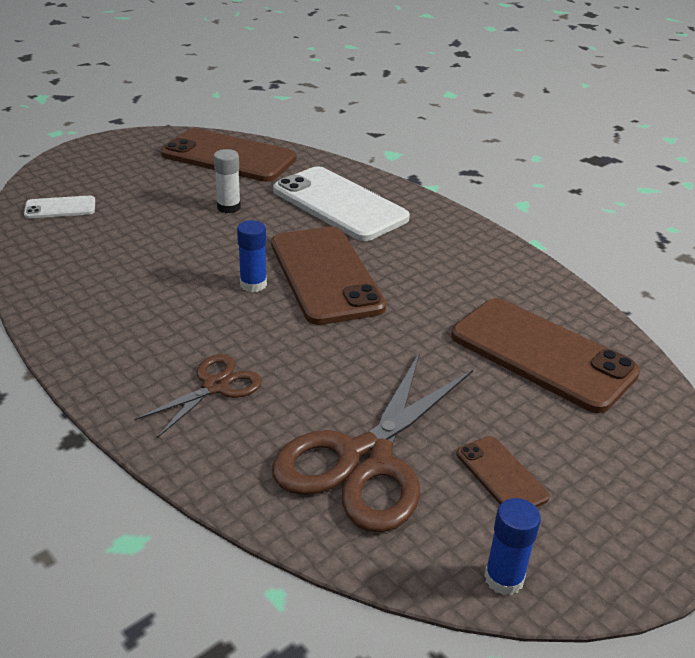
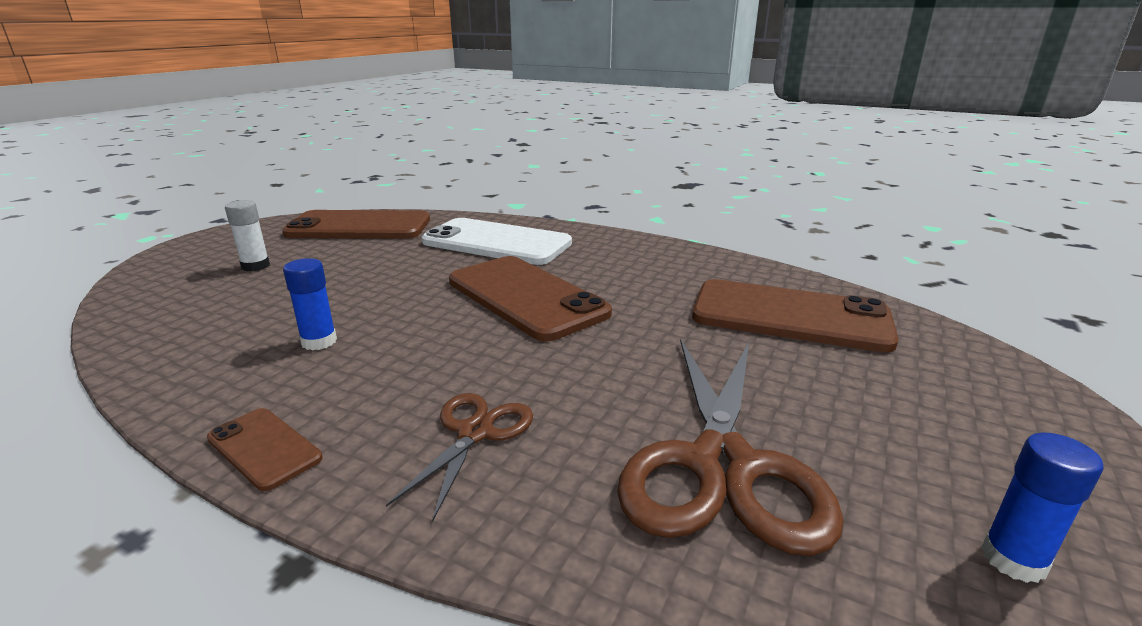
camera: 20 degrees left, 10 degrees down
white phone [24,196,95,219] -> none
white glue stick [214,149,241,213] -> white glue stick moved to [225,200,270,272]
blue glue stick [237,220,267,292] -> blue glue stick moved to [283,258,337,350]
brown phone [456,436,550,507] -> brown phone moved to [207,408,323,491]

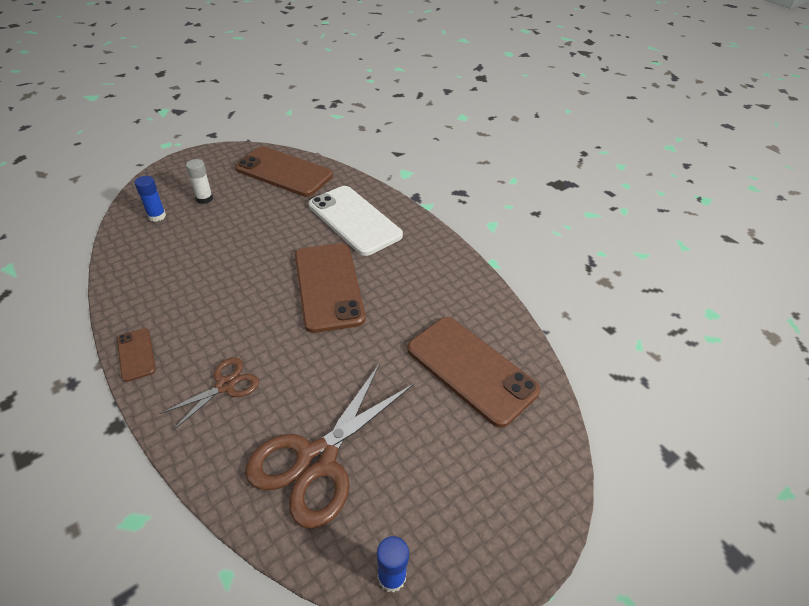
camera: 25 degrees right, 20 degrees up
blue glue stick [283,258,337,350] -> blue glue stick moved to [134,176,166,222]

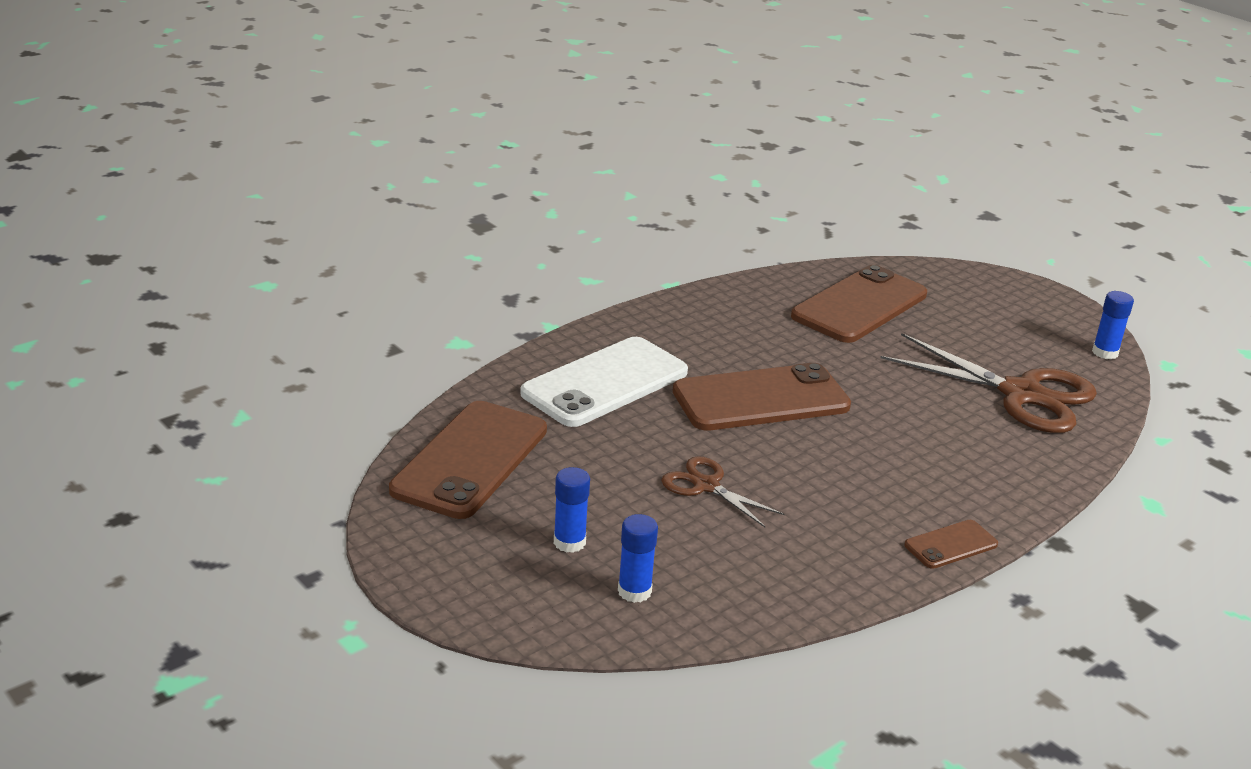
camera: 95 degrees left, 15 degrees down
brown scissors [160,357,259,430] -> brown scissors moved to [661,456,785,527]
white glue stick [186,159,213,204] -> blue glue stick [554,467,590,553]

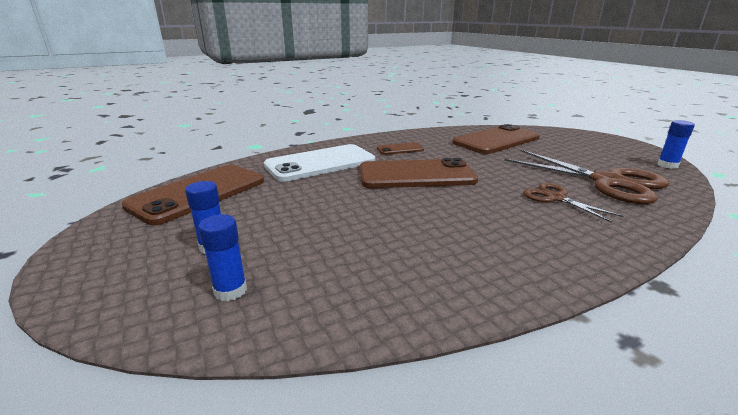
camera: 15 degrees right, 5 degrees down
brown scissors [661,456,785,527] -> brown scissors moved to [523,183,624,223]
brown phone [904,520,998,569] -> brown phone moved to [377,142,424,155]

